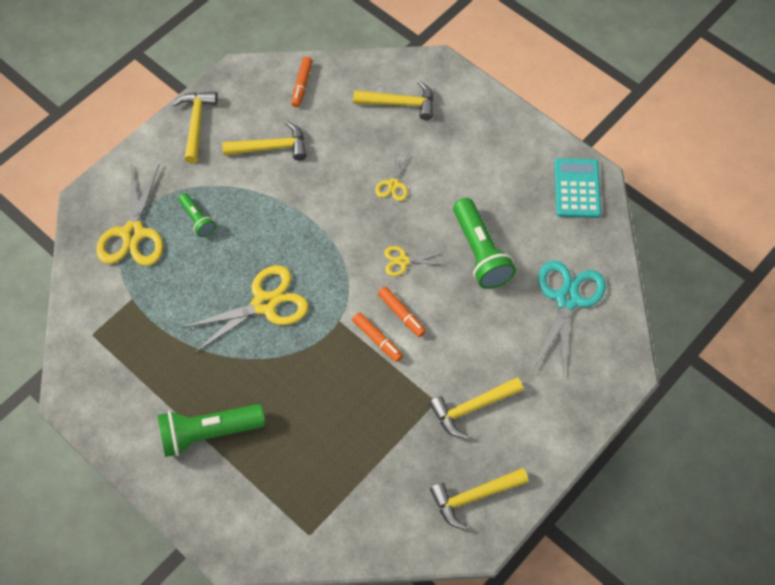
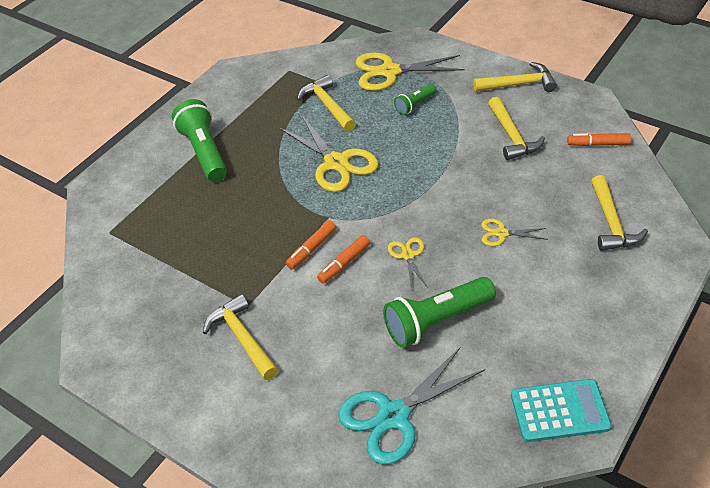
camera: 85 degrees right, 15 degrees down
yellow hammer [430,468,529,530] -> yellow hammer moved to [297,75,356,132]
turquoise scissors [534,261,606,374] -> turquoise scissors turned 135 degrees clockwise [338,347,485,464]

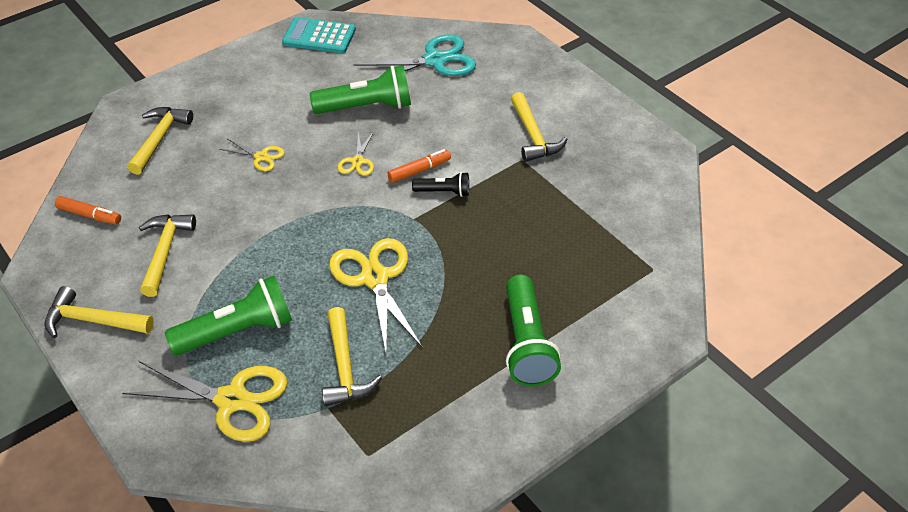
camera: 165 degrees left, 0 degrees up
orange marker [286,220,336,269] -> black flashlight [412,172,469,197]
green flashlight [394,84,437,115] -> green flashlight [165,276,292,355], size x1.88

